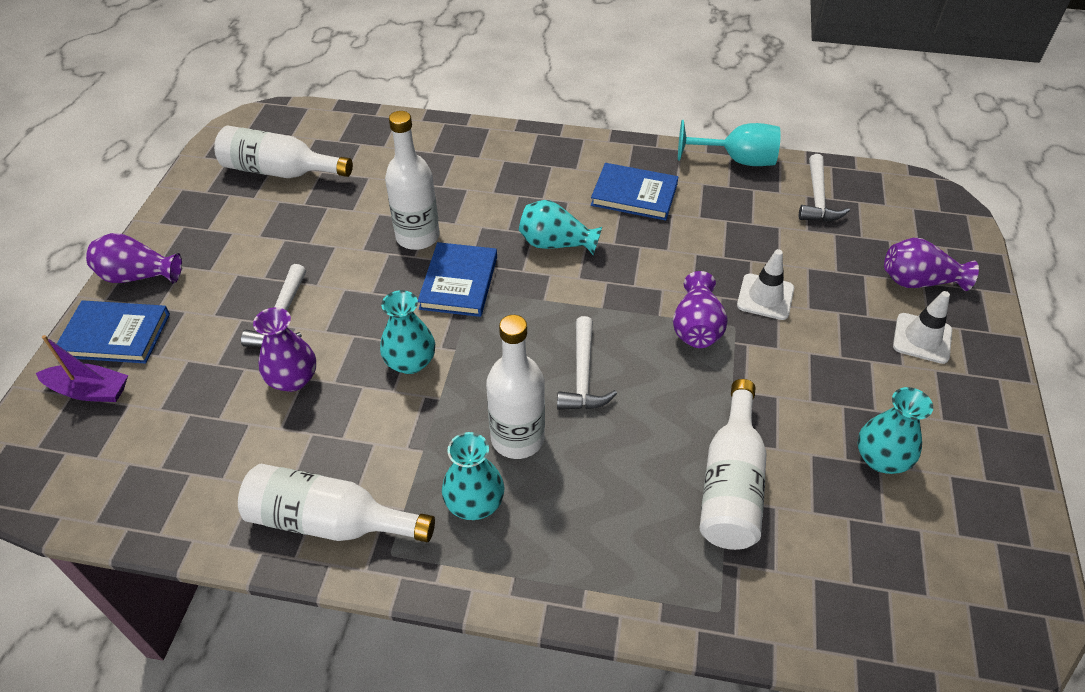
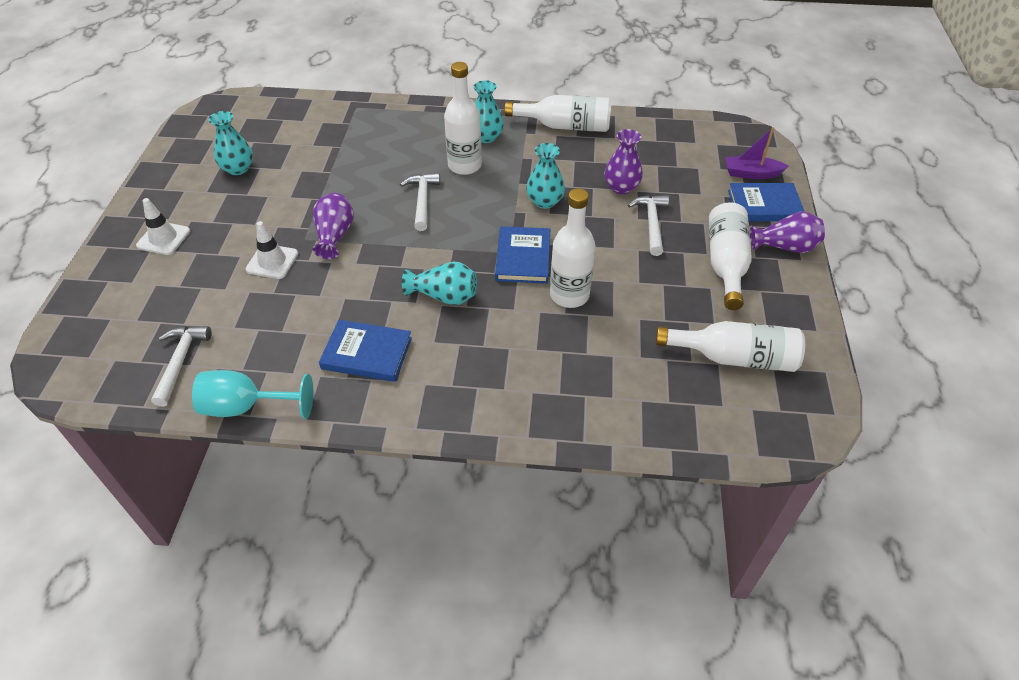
camera: 175 degrees right, 0 degrees up
white bottle [700,379,766,550] -> white bottle moved to [709,202,752,310]
purple vase [884,238,979,291] -> none

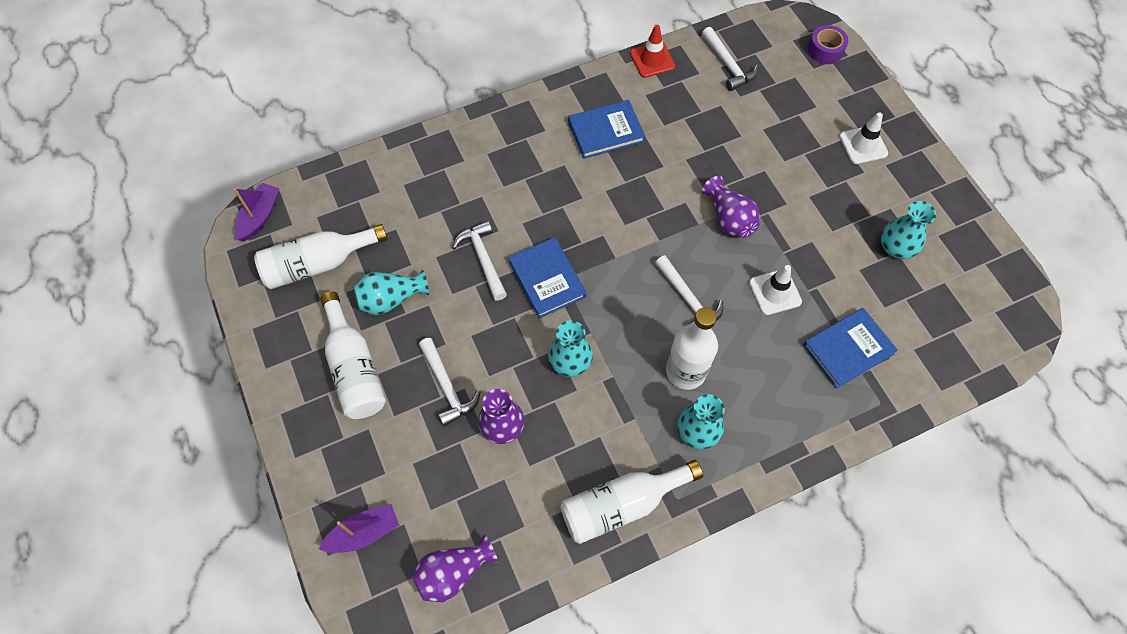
camera: 150 degrees right, 15 degrees up
turquoise goblet [192,370,313,419] -> red traffic cone [630,25,675,77]
white traffic cone [246,221,298,279] -> white traffic cone moved to [749,265,802,315]
turquoise vase [402,261,477,305] -> turquoise vase moved to [354,269,429,315]
white bottle [550,188,596,308] -> white hammer [452,221,507,301]
blue book [728,183,805,221] -> blue book moved to [803,308,898,389]
purple vase [750,212,825,253] -> purple vase moved to [412,535,498,602]
none -> purple boat [233,183,279,241]
none -> purple tape [808,25,849,64]

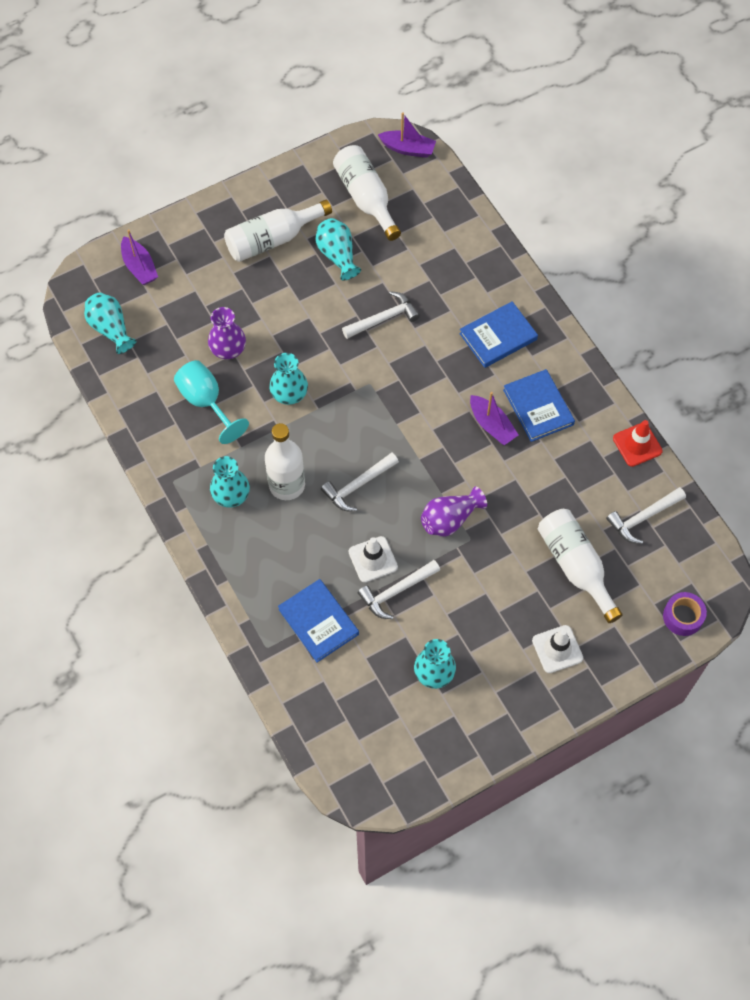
camera: 85 degrees right, 0 degrees up
purple vase [412,535,498,602] -> turquoise vase [84,292,136,354]
white hammer [419,338,481,427] -> white hammer moved to [358,560,440,619]
blue book [508,237,587,318] -> blue book moved to [459,301,538,368]
white bottle [560,460,703,544] -> white bottle moved to [538,509,622,623]
none -> turquoise goblet [174,360,249,444]
none -> purple boat [470,392,518,445]

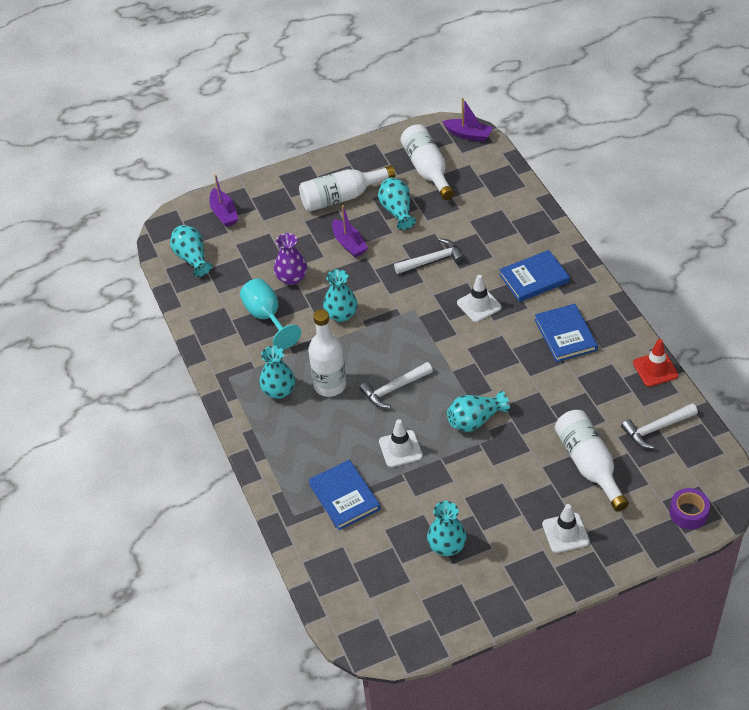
camera: 10 degrees right, 15 degrees down
white hammer [358,560,440,619] -> none
purple vase [421,486,487,537] -> turquoise vase [447,391,510,432]
purple boat [470,392,518,445] -> purple boat moved to [332,205,368,258]
none -> white traffic cone [457,275,502,322]

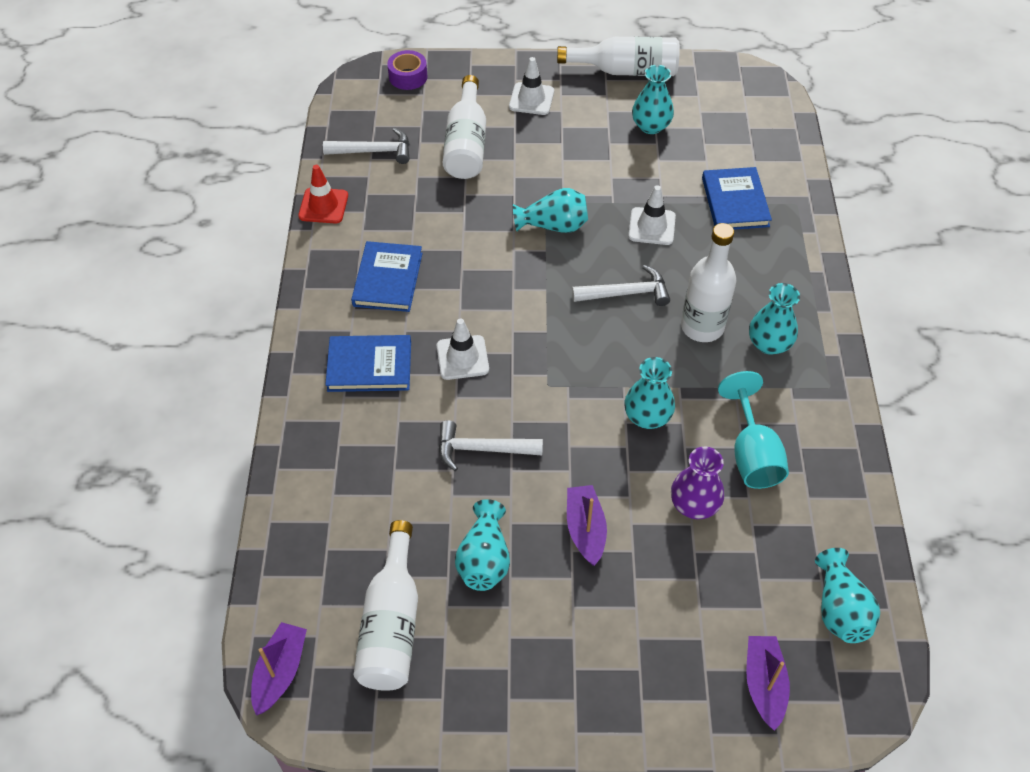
camera: 160 degrees left, 5 degrees up
white bottle [299,165,395,212] -> white bottle moved to [557,37,680,76]
purple boat [442,98,493,142] -> purple boat turned 60 degrees clockwise [251,622,307,715]

